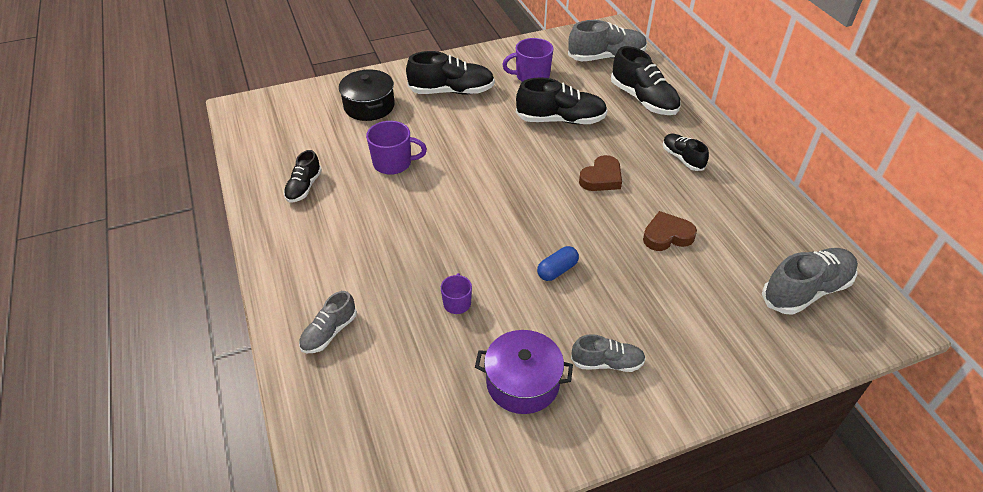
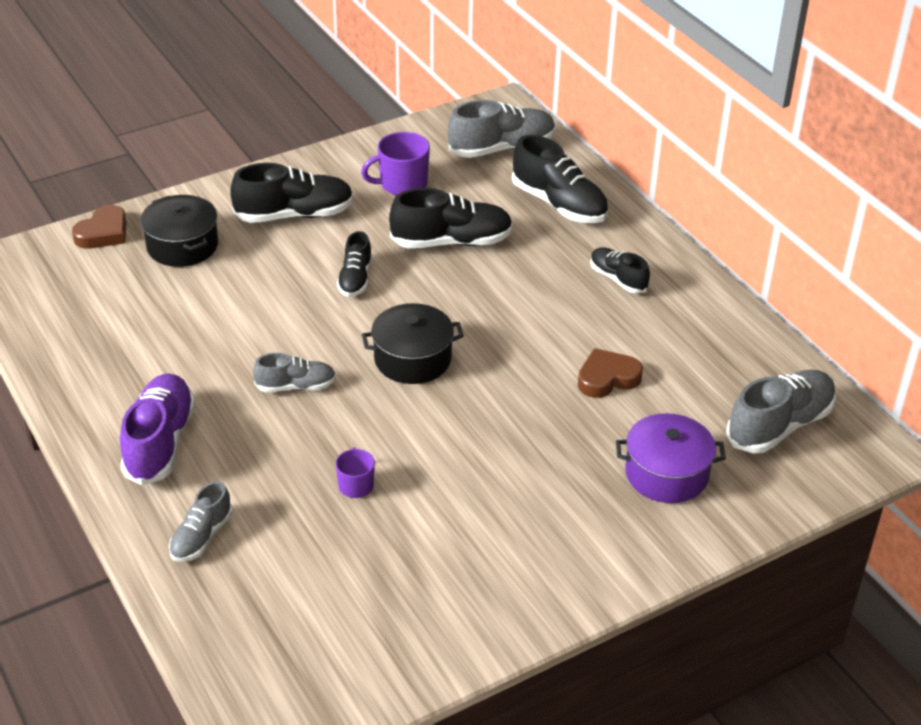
camera: 10 degrees left, 5 degrees down
black shoe [284,150,322,203] -> black shoe moved to [337,231,372,297]
purple mug [366,121,427,175] -> none
purple pot [475,330,573,414] -> purple pot moved to [616,413,726,503]
blue capsule [537,246,579,281] -> none
grey shoe [571,334,646,372] -> grey shoe moved to [253,353,336,392]
brown heart [579,155,622,191] -> brown heart moved to [72,205,127,249]
none -> purple shoe [120,373,196,485]
none -> black pot [362,303,464,384]

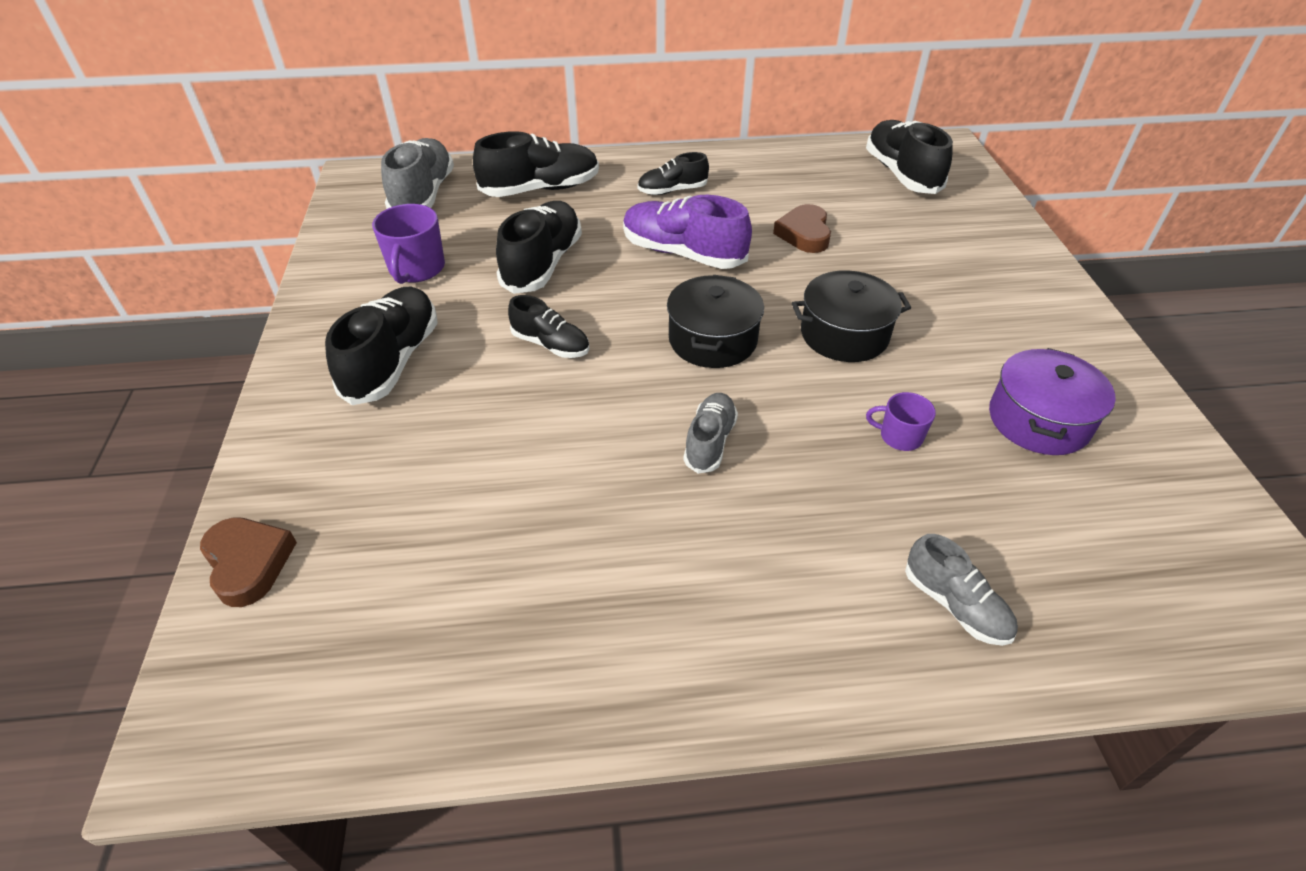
camera: 65 degrees left, 5 degrees up
purple shoe [120,373,196,485] -> purple shoe moved to [623,195,752,269]
black pot [140,195,218,267] -> black pot moved to [792,270,911,362]
purple pot [616,413,726,503] -> purple pot moved to [989,348,1116,455]
grey shoe [726,370,836,453] -> black shoe [866,120,953,194]

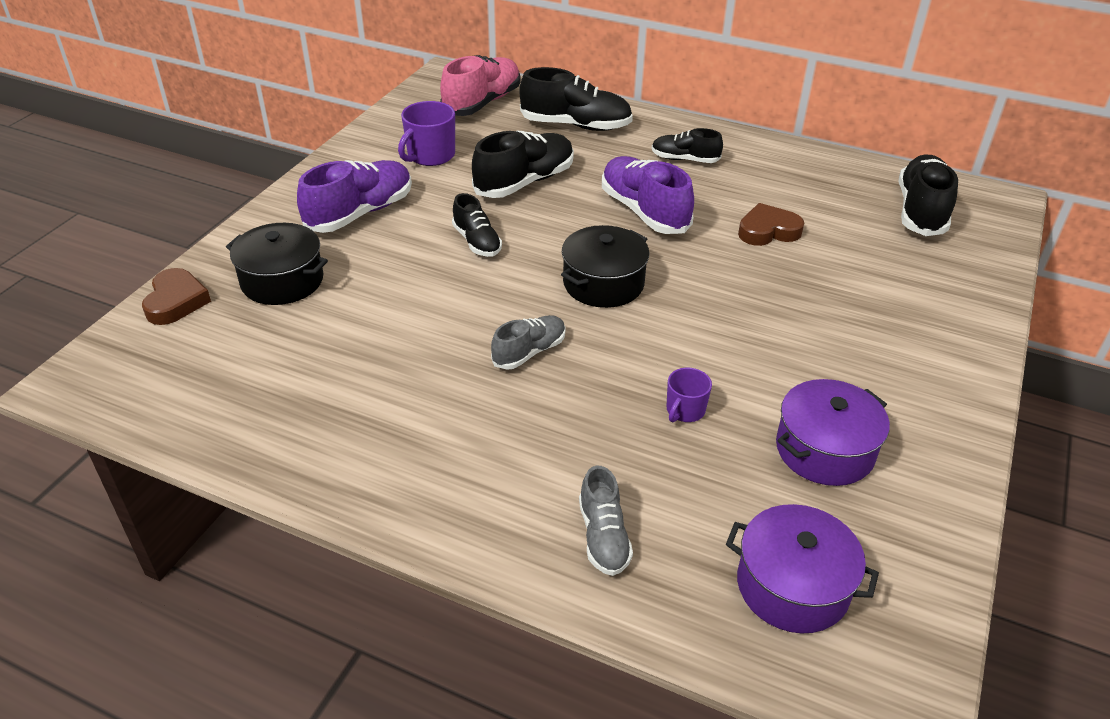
camera: 30 degrees right, 5 degrees down
black shoe [325,287,438,405] -> purple shoe [297,160,412,233]
grey shoe [381,138,454,209] -> pink shoe [440,55,520,116]
brown heart [773,204,831,253] -> brown heart turned 45 degrees clockwise [738,203,804,246]
black pot [792,270,911,362] -> black pot moved to [226,223,328,305]
purple mug [866,392,936,451] -> purple mug turned 105 degrees counterclockwise [666,368,712,422]
none -> purple pot [726,504,879,633]

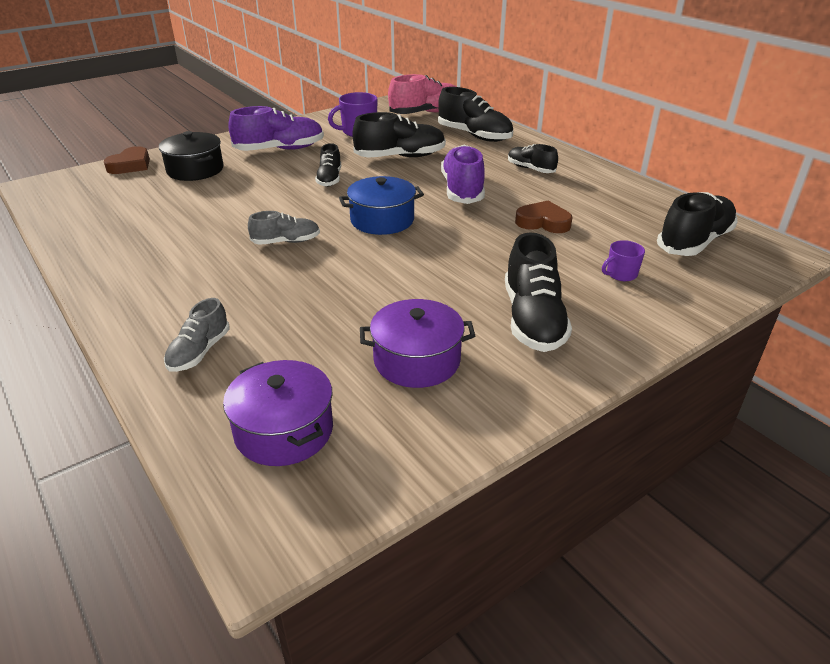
camera: 30 degrees right, 5 degrees down
black pot [561,225,649,308] -> blue pot [339,176,424,235]
purple mug [666,368,712,422] -> purple mug moved to [602,240,645,281]
none -> black shoe [505,232,572,352]

